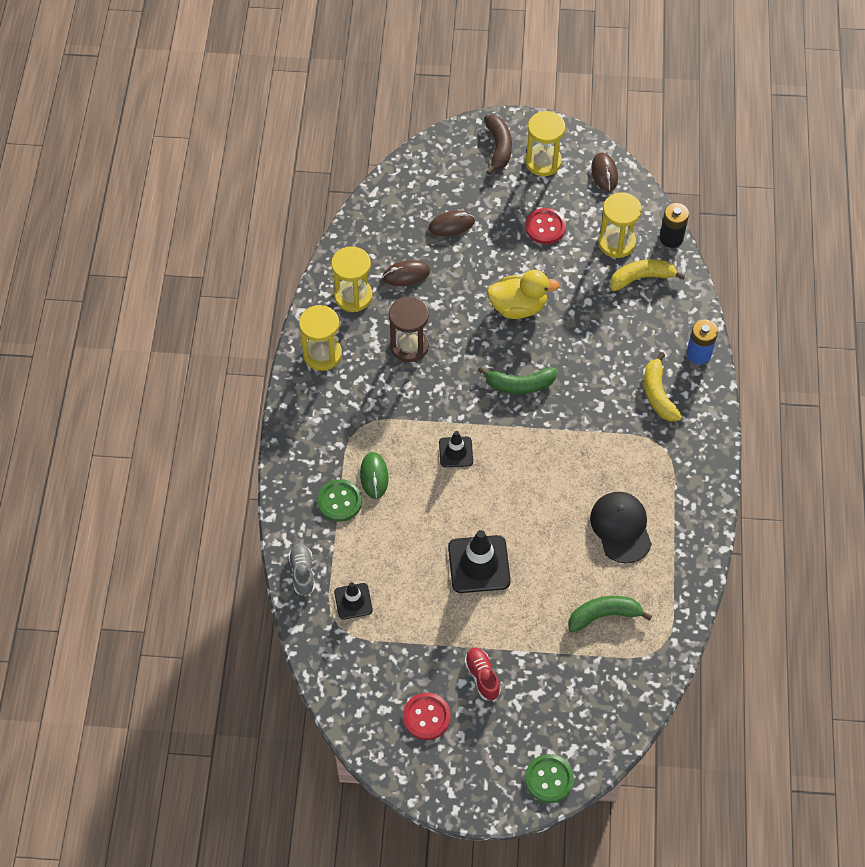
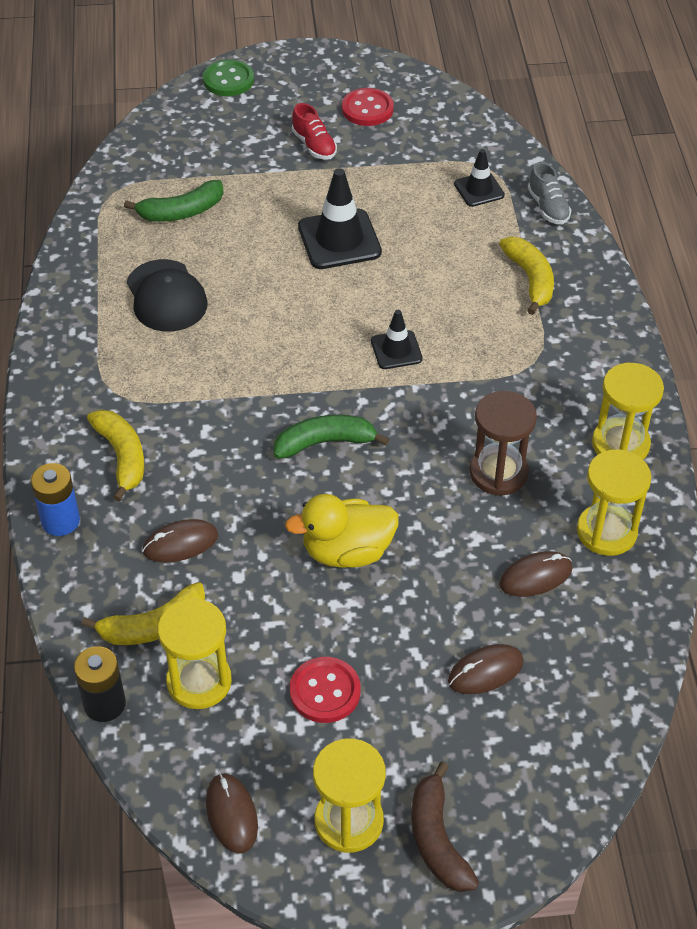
camera: 170 degrees right, 10 degrees down
green button [317,479,362,522] -> yellow banana [499,237,554,315]
green mouse [360,452,389,499] -> none
none -> brown mouse [142,519,218,562]

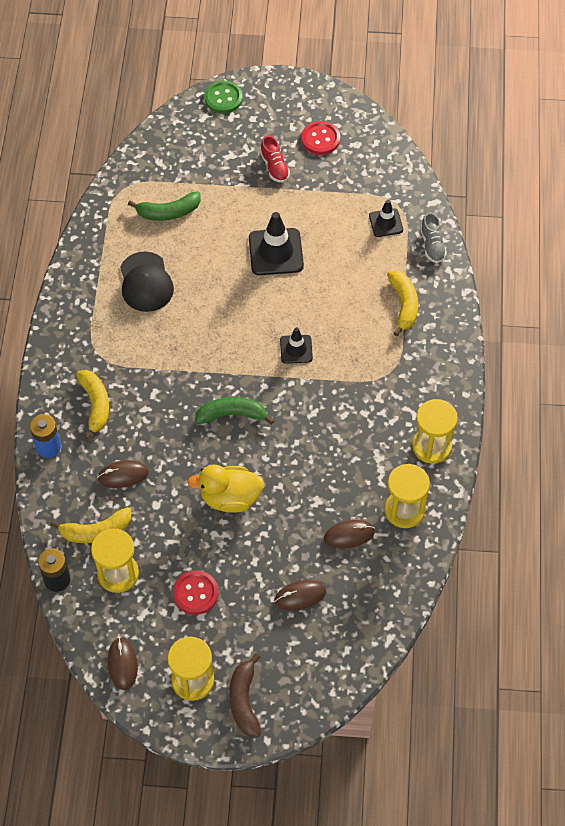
camera: 10 degrees right, 10 degrees up
brown hourglass [470,391,537,496] -> none

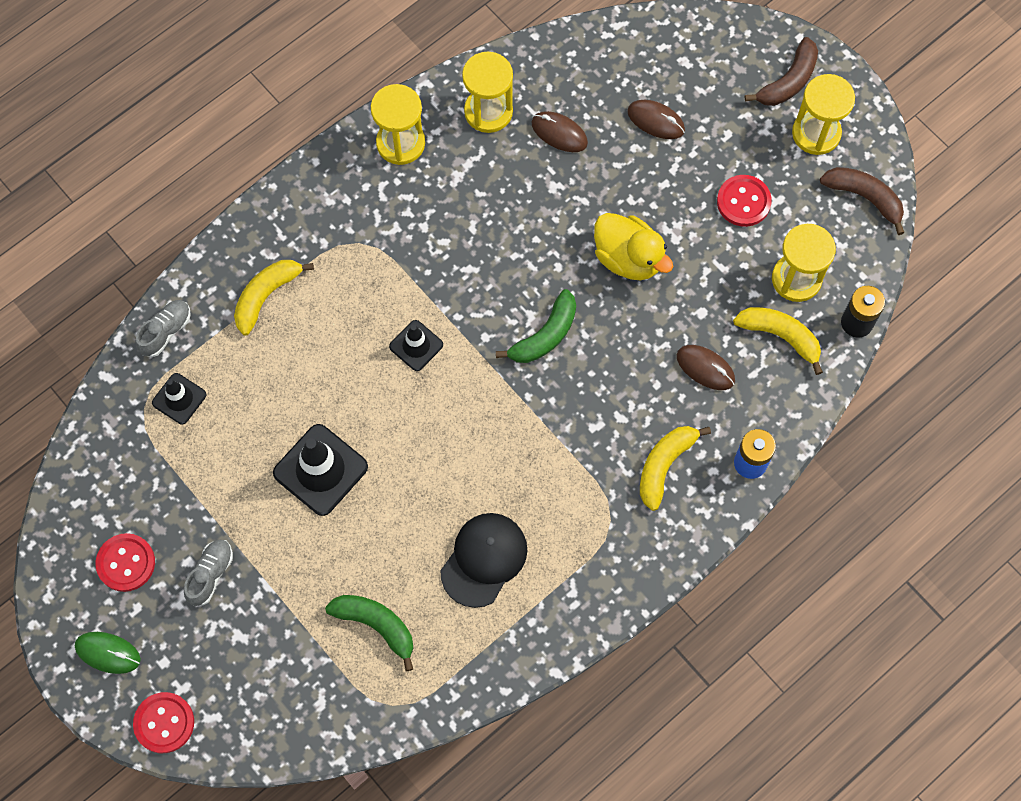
camera: 135 degrees left, 10 degrees up
brown mouse [108,638,138,690] -> brown banana [820,167,905,235]
green banana [195,397,274,425] -> green banana turned 90 degrees counterclockwise [496,289,576,363]
green button [204,81,243,114] -> red button [133,692,194,753]
red shoe [260,135,290,183] -> grey shoe [184,540,233,606]
none -> green mouse [75,632,141,674]

